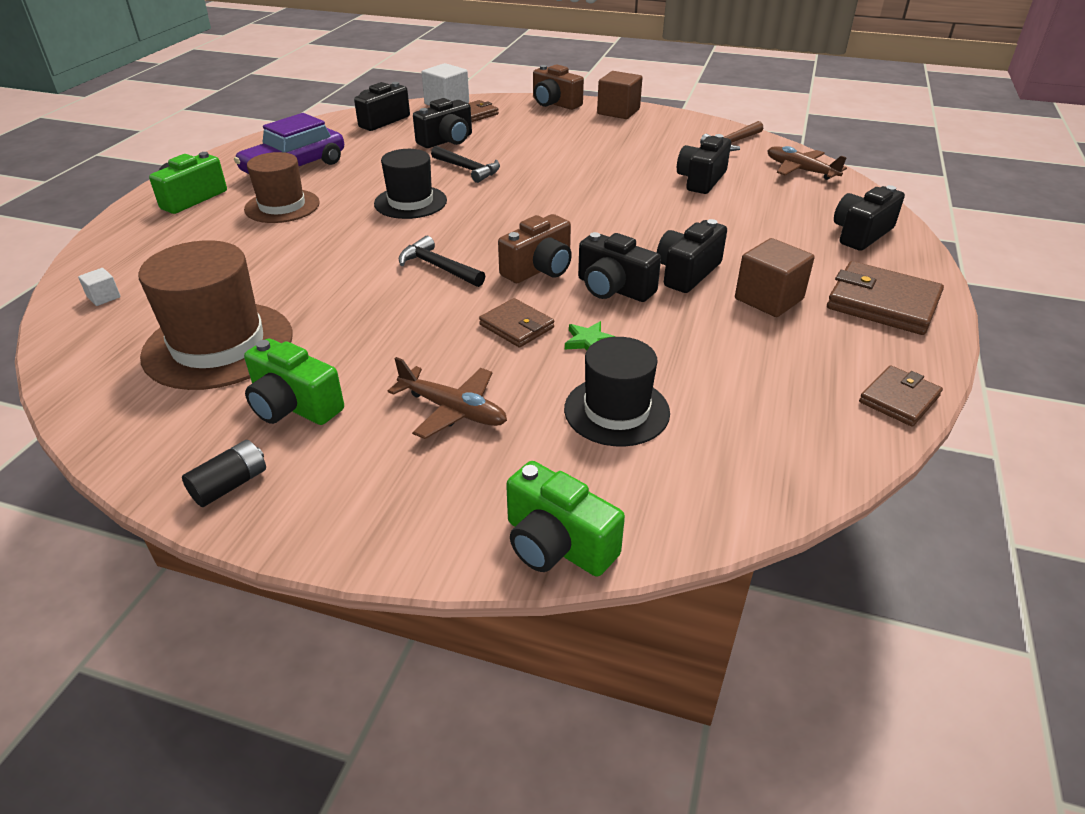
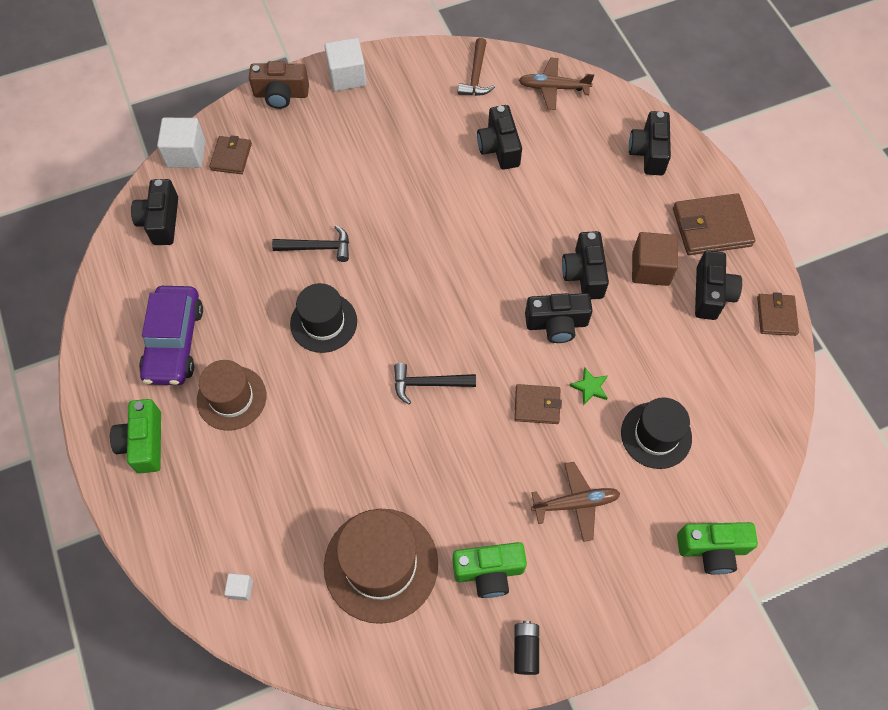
camera: 40 degrees left, 25 degrees up
black camera [413,98,472,148] -> black camera moved to [695,250,742,320]
brown camera [498,214,572,283] -> none
brown cube [597,71,642,119] -> white cube [324,38,367,91]

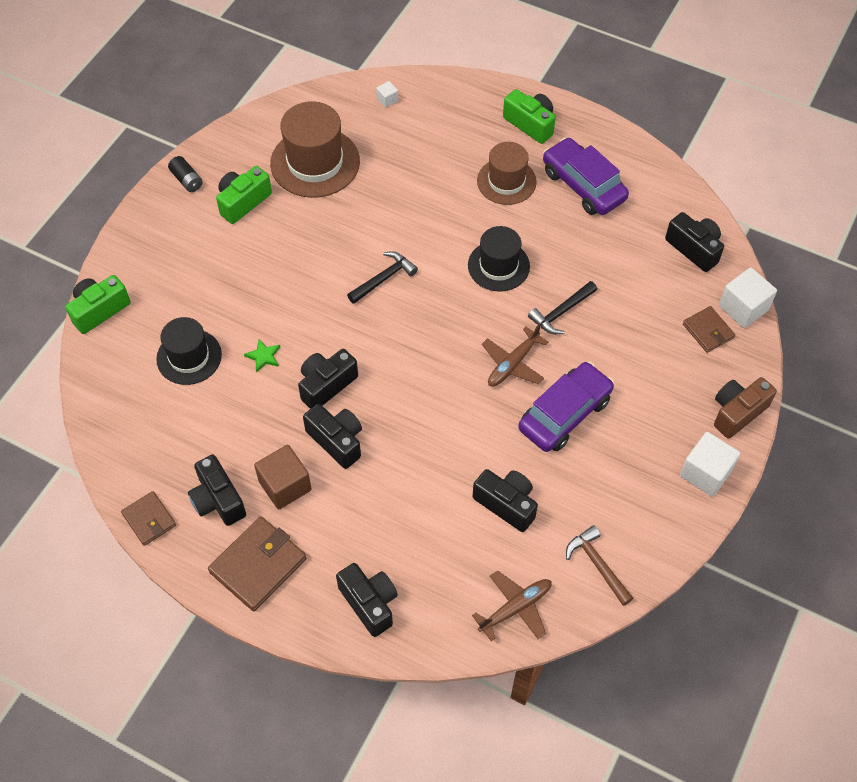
camera: 140 degrees right, 5 degrees down
brown wallet [514,384,562,424] -> none
brown plane [531,462,621,542] -> brown plane moved to [482,323,548,387]
none -> purple car [518,362,614,452]

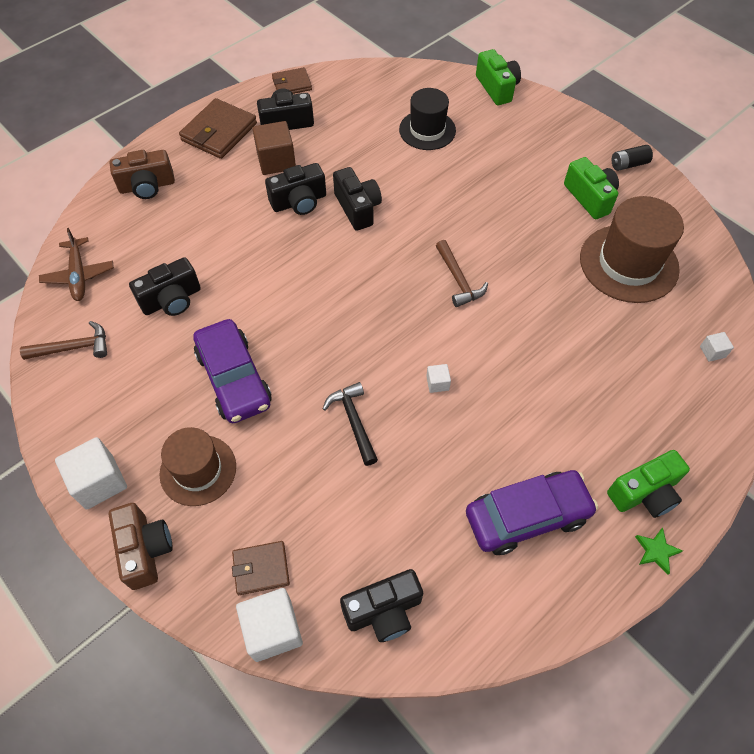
camera: 110 degrees right, 0 degrees up
brown wallet [208,516,306,612] -> brown wallet turned 60 degrees clockwise [179,98,257,159]
green star [244,339,280,373] -> green star moved to [635,528,683,575]
black camera [336,563,398,637] -> brown camera [110,150,175,199]
black hammer [347,251,418,304] -> brown hammer [436,240,488,307]
black hat [468,226,530,292] -> white cube [426,364,451,393]
brown hat [477,142,537,205] -> brown hat moved to [159,427,236,506]
brown plane [482,323,548,387] -> none

